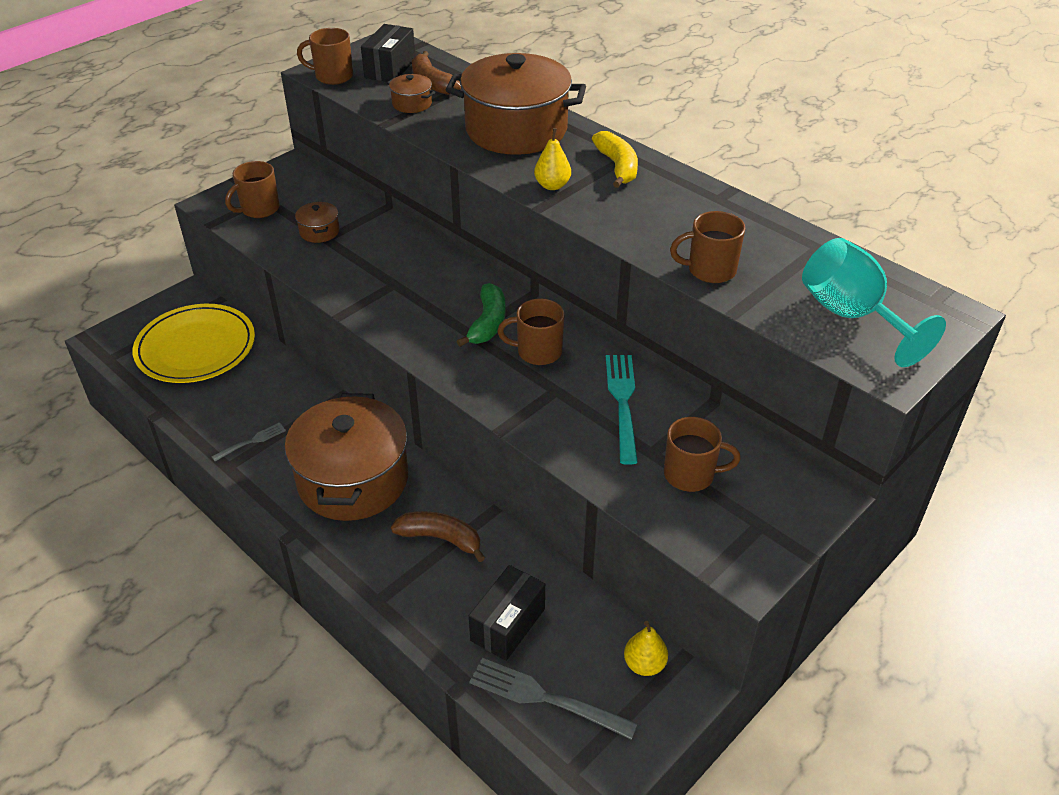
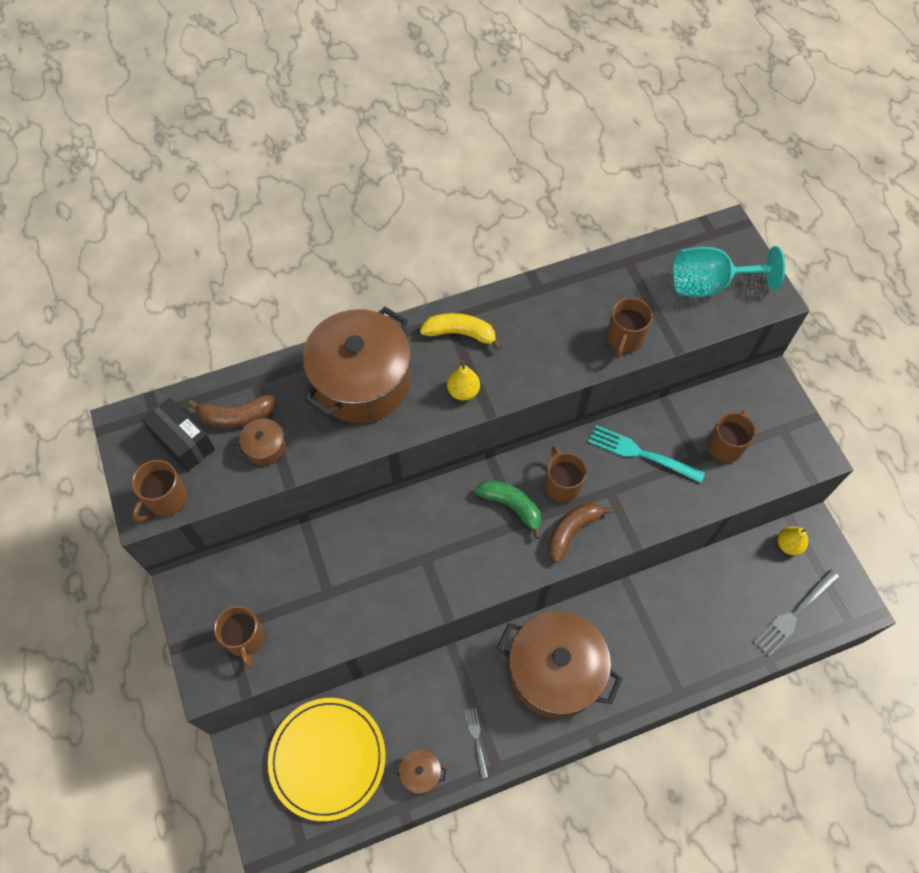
camera: 65 degrees left, 20 degrees up
brown pot [295,202,340,243] -> brown pot moved to [393,749,447,794]
brown banana [391,511,485,562] -> brown banana moved to [548,503,613,563]
black box [469,565,545,661] -> none
brown mug [497,299,564,365] -> brown mug turned 135 degrees clockwise [545,446,587,503]

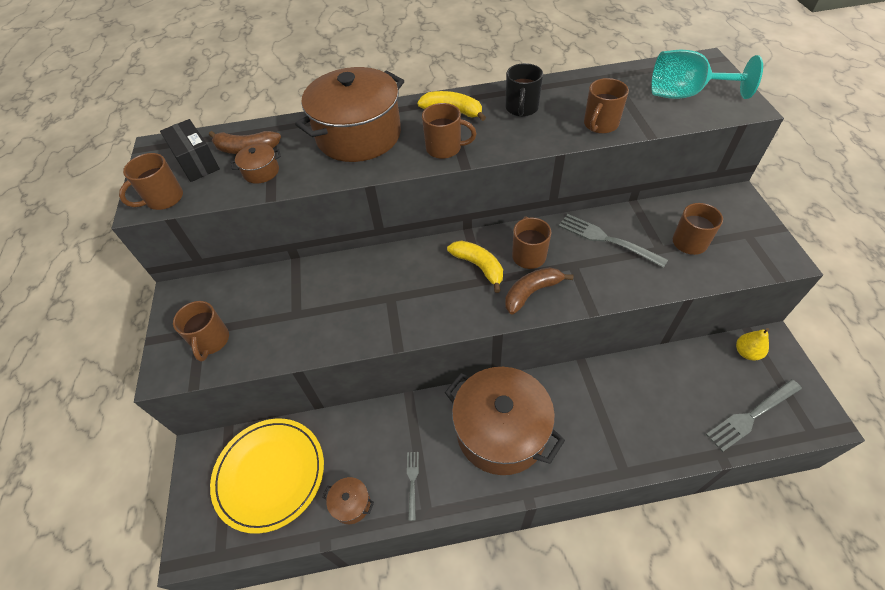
camera: 15 degrees right, 10 degrees down
yellow pear [447,360,480,401] -> brown mug [422,103,477,159]
green banana [475,480,541,539] -> yellow banana [447,240,503,293]
turquoise fork [588,425,705,483] -> grey fork [559,214,668,268]
none -> black mug [506,63,543,117]

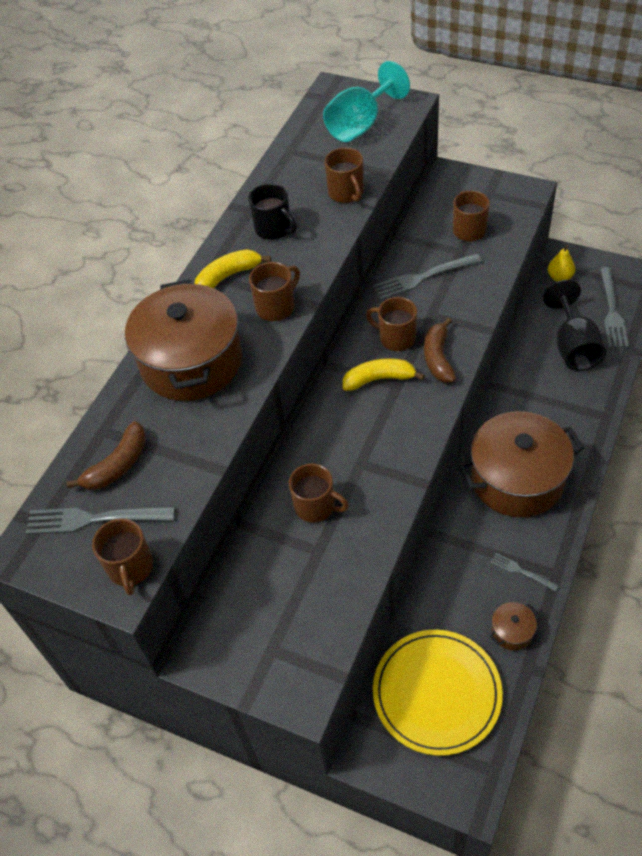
camera: 55 degrees left, 0 degrees up
black box [160,119,220,182] -> grey fork [26,507,175,534]
brown mug [173,301,229,362] -> brown mug moved to [289,464,349,523]
brown pot [231,143,281,184] -> none
none -> black goblet [543,280,606,371]

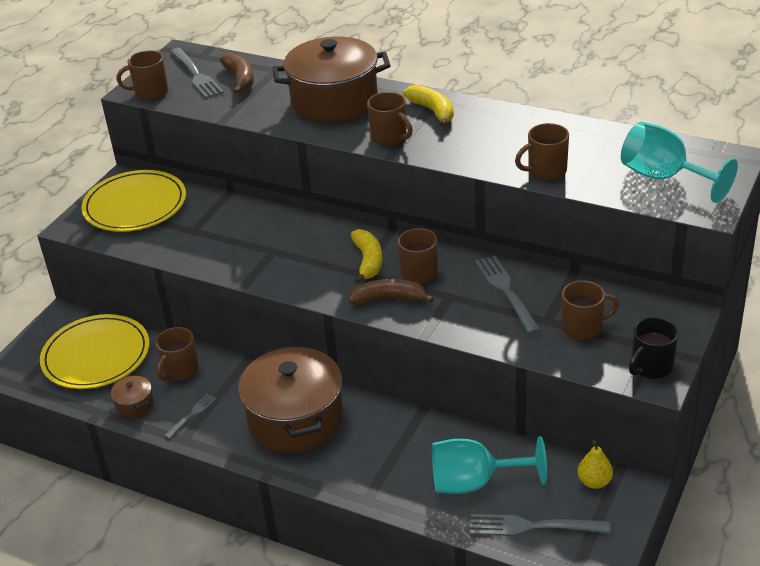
camera: 90 degrees right, 15 degrees down
grey fork [26,507,175,534] -> grey fork turned 150 degrees clockwise [170,48,224,98]
brown banana [66,421,146,490] -> brown banana turned 150 degrees counterclockwise [219,53,254,94]
black mug [249,183,297,240] -> black mug moved to [629,317,679,379]
brown mug [289,464,349,523] -> brown mug moved to [155,327,199,381]
black goblet [543,280,606,371] -> turquoise goblet [432,436,547,494]
none -> yellow plate [81,170,186,232]

